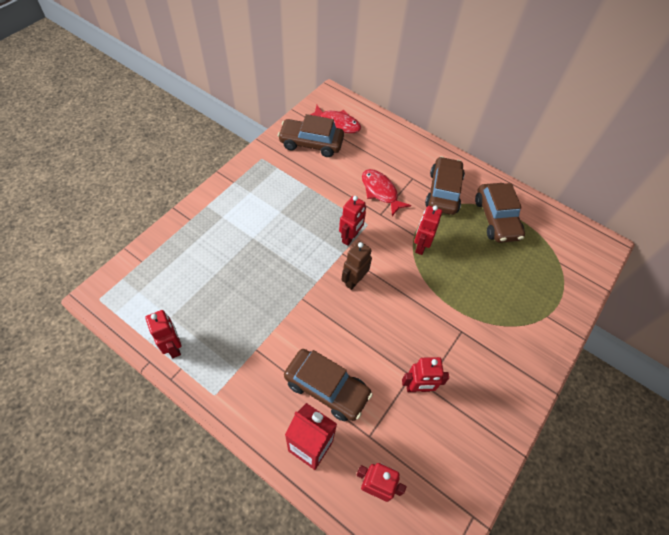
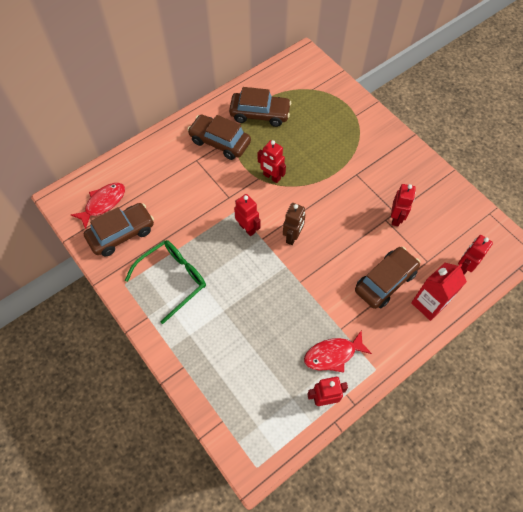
camera: 70 degrees left, 5 degrees up
brown car [278,114,344,157] -> brown car turned 150 degrees counterclockwise [84,203,154,257]
brown robot [341,241,372,290] -> brown robot turned 120 degrees counterclockwise [283,203,306,245]
red fish [362,169,411,216] -> red fish moved to [304,330,372,373]
none -> green glasses [125,240,206,324]

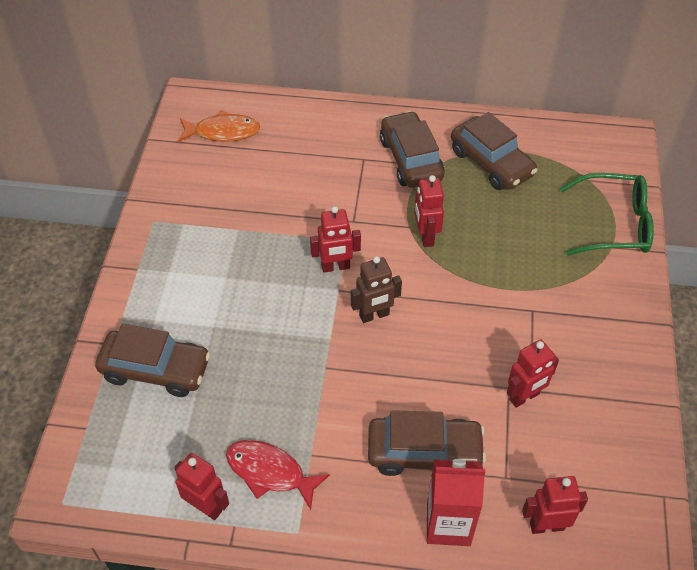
camera: 45 degrees right, 10 degrees down
red fish [71,183,125,229] -> orange fish [178,110,260,142]
brown car [84,203,154,257] -> brown car moved to [95,324,211,397]
green glasses [125,240,206,324] -> green glasses moved to [560,173,654,255]
red robot [234,194,260,236] -> red robot turned 75 degrees clockwise [310,206,361,273]

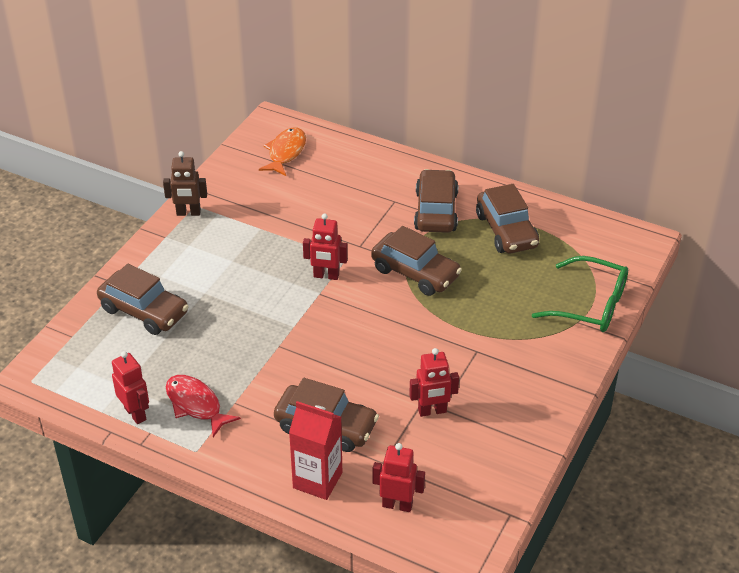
camera: 20 degrees right, 10 degrees down
orange fish [178,110,260,142] -> orange fish turned 90 degrees counterclockwise [259,128,306,176]
brown robot [351,256,402,323] -> brown robot moved to [163,151,207,216]
red robot [414,175,444,247] -> brown car [371,226,462,296]

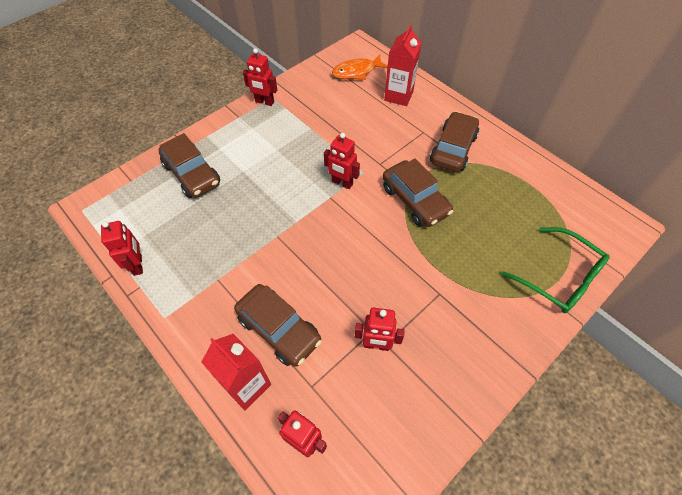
camera: 20 degrees right, 15 degrees up
brown robot [163,151,207,216] -> red robot [243,48,277,106]
red fish [166,375,241,437] -> none
orange fish [259,128,306,176] -> orange fish turned 150 degrees counterclockwise [332,54,388,80]
brown car [476,184,539,253] -> none
none -> red carton [384,24,422,106]

